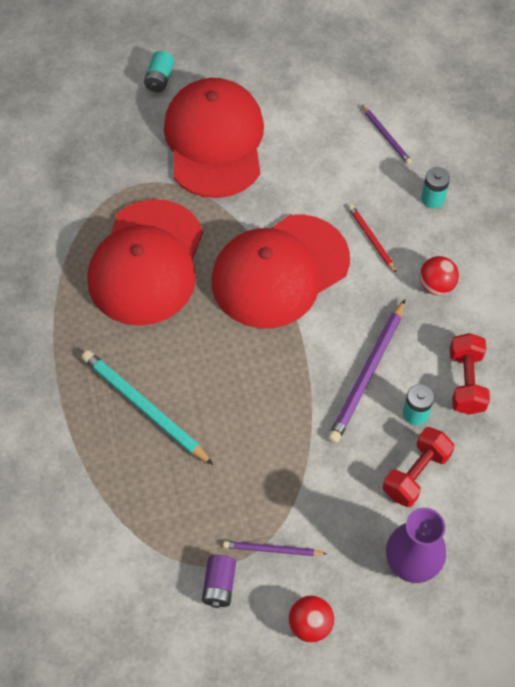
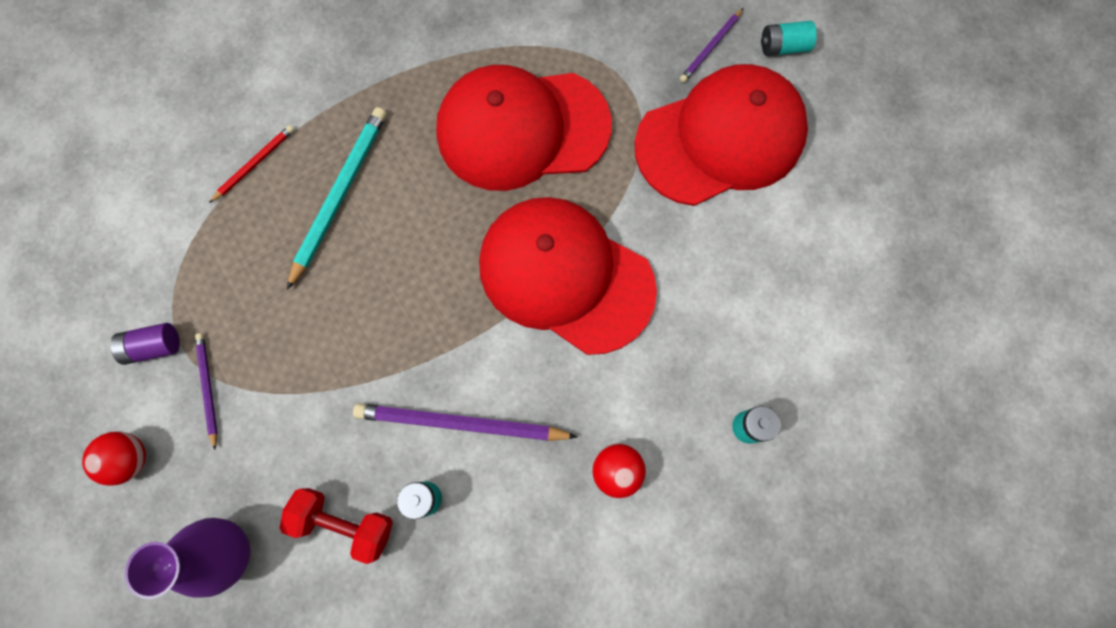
camera: 70 degrees right, 15 degrees up
red pencil [349,205,397,273] -> red pencil moved to [209,125,294,203]
purple pencil [362,105,412,165] -> purple pencil moved to [680,8,743,83]
red dumbbell [450,333,490,415] -> none

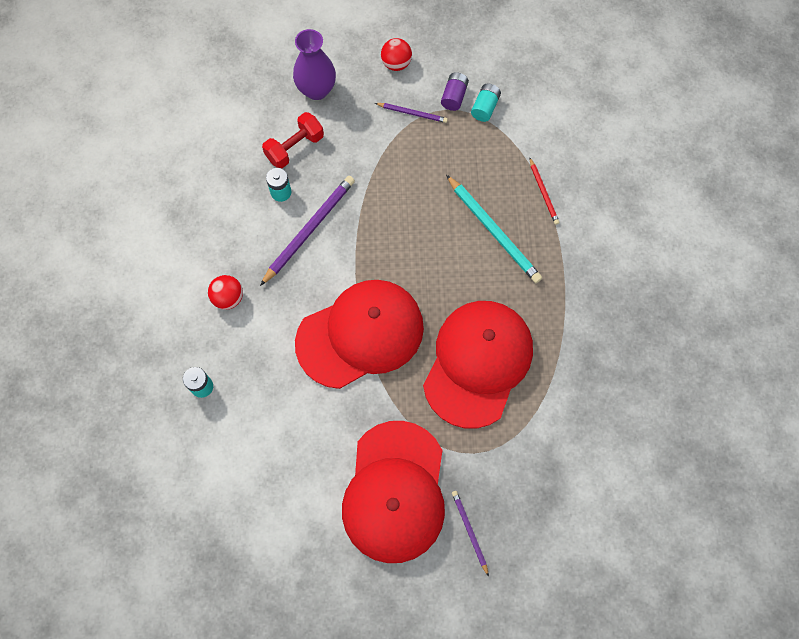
camera: 120 degrees right, 5 degrees down
turquoise battery [761,21,817,56] -> turquoise battery moved to [471,83,501,122]

